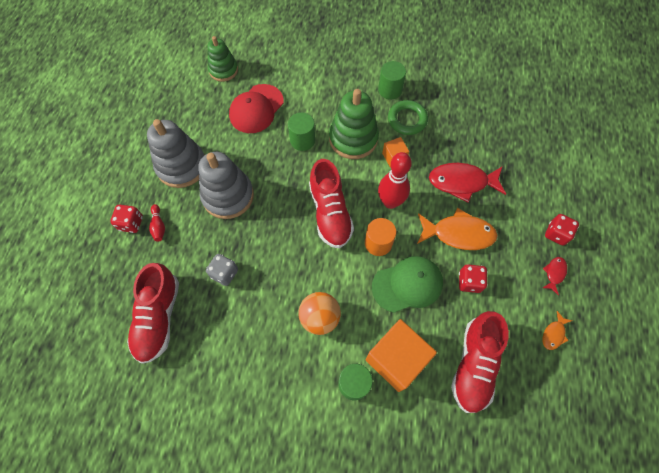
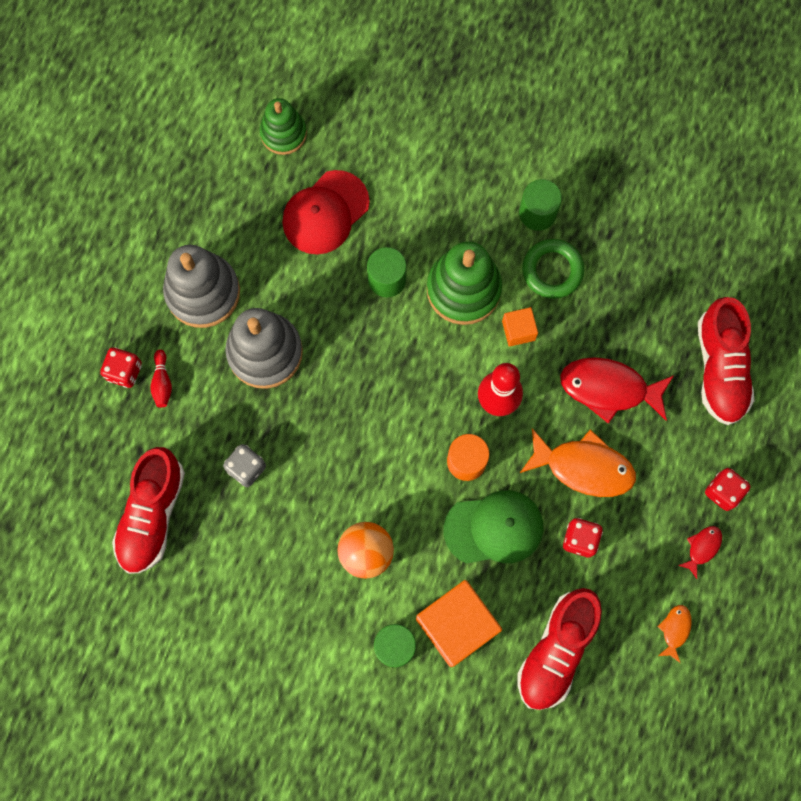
camera: 10 degrees right, 10 degrees up
red shoe [309,159,354,248] -> red shoe moved to [698,297,754,425]
orange fish [542,311,572,350] -> orange fish turned 150 degrees clockwise [657,605,692,663]

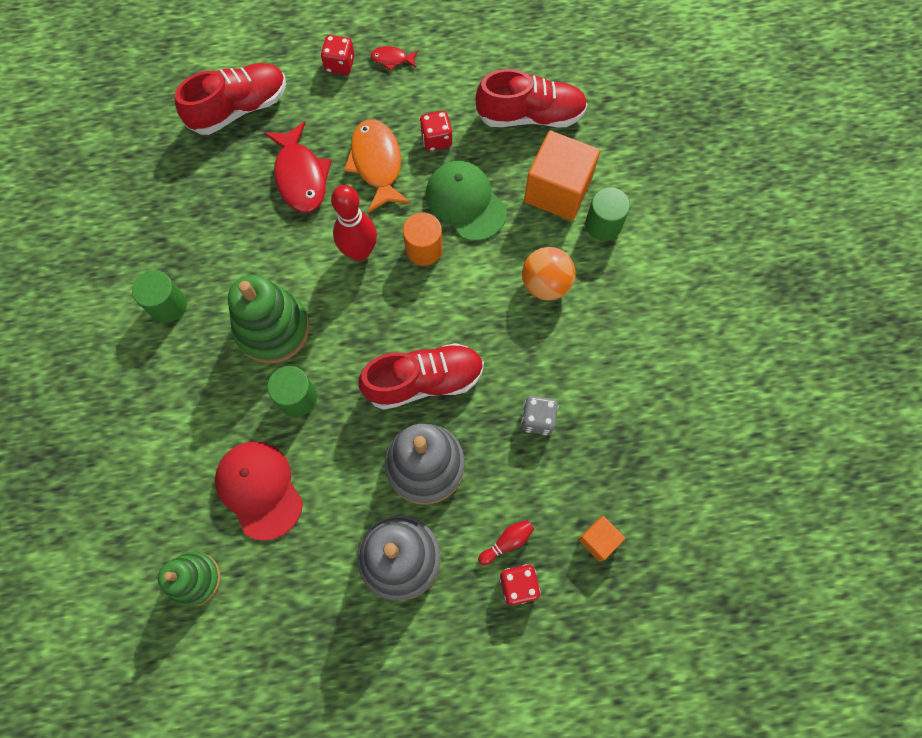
camera: 120 degrees left, 5 degrees down
red shoe [112,447,185,574] -> red shoe moved to [359,343,484,410]
red cap [282,170,369,255] -> red cap turned 135 degrees counterclockwise [215,441,303,541]
orange cube [502,307,538,347] -> orange cube moved to [578,516,625,562]
green ring [522,239,585,299] -> none
orange fish [657,605,692,663] -> none

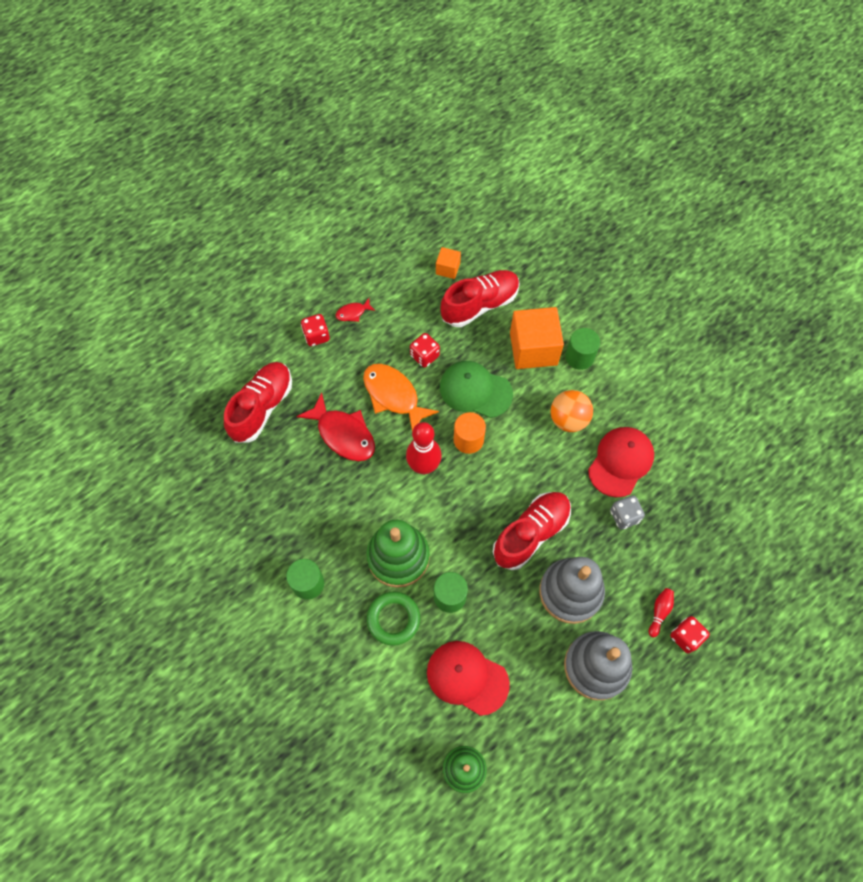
camera: 30 degrees left, 5 degrees down
orange cube [578,516,625,562] -> orange cube moved to [436,247,461,279]
none -> green ring [367,592,420,646]
none -> red cap [588,427,654,497]

